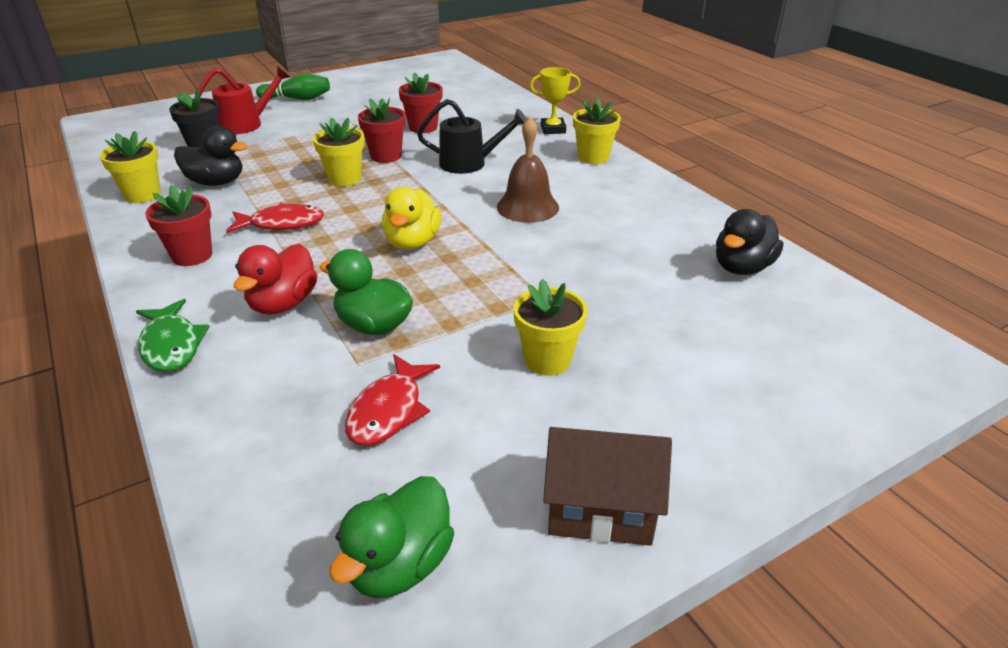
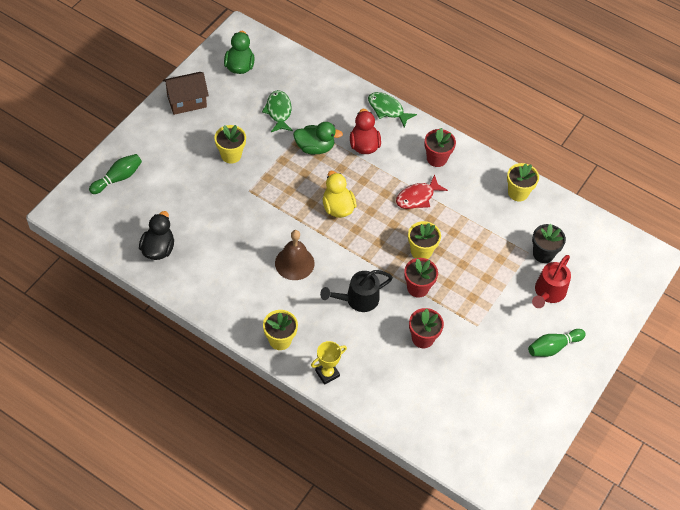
camera: 150 degrees right, 20 degrees up
black duck [174,126,248,186] -> none
red fish [345,354,440,446] -> green fish [262,90,293,132]
none -> green bowling pin [89,154,142,194]

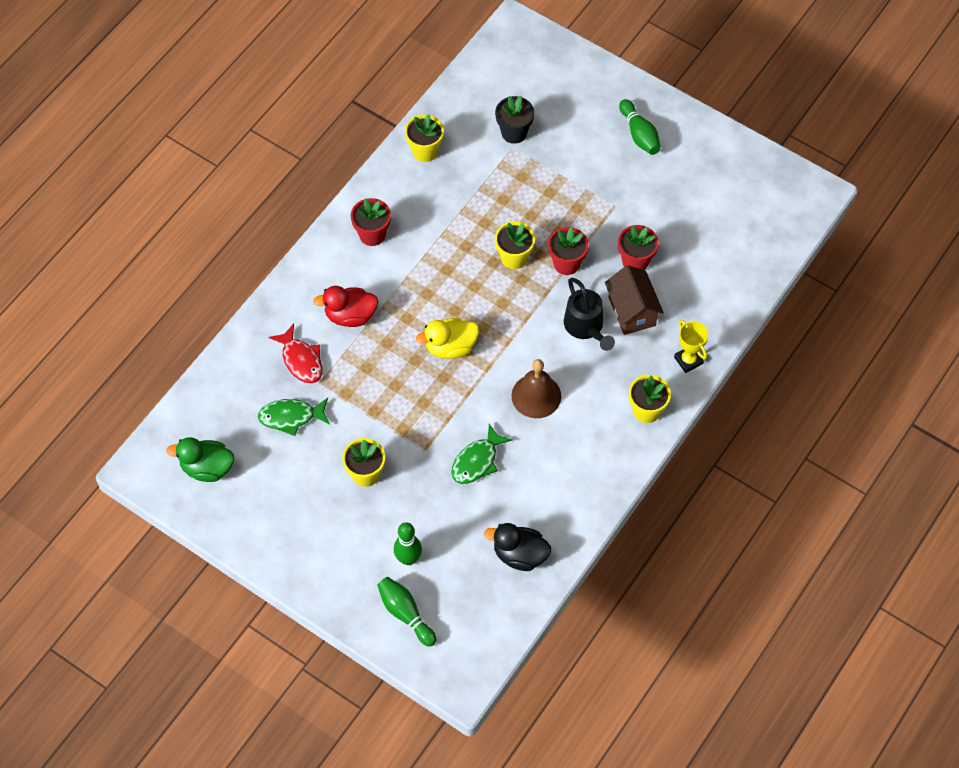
camera: 85 degrees left, 5 degrees up
brown house [163,72,209,115] -> brown house moved to [605,265,664,335]
green duck [293,122,343,154] -> none
green fish [368,92,417,128] -> green fish moved to [451,423,513,484]
red fish [396,175,448,209] -> red fish moved to [269,324,323,383]
red watering can [532,255,571,308] -> none
none -> green bowling pin [394,522,422,565]

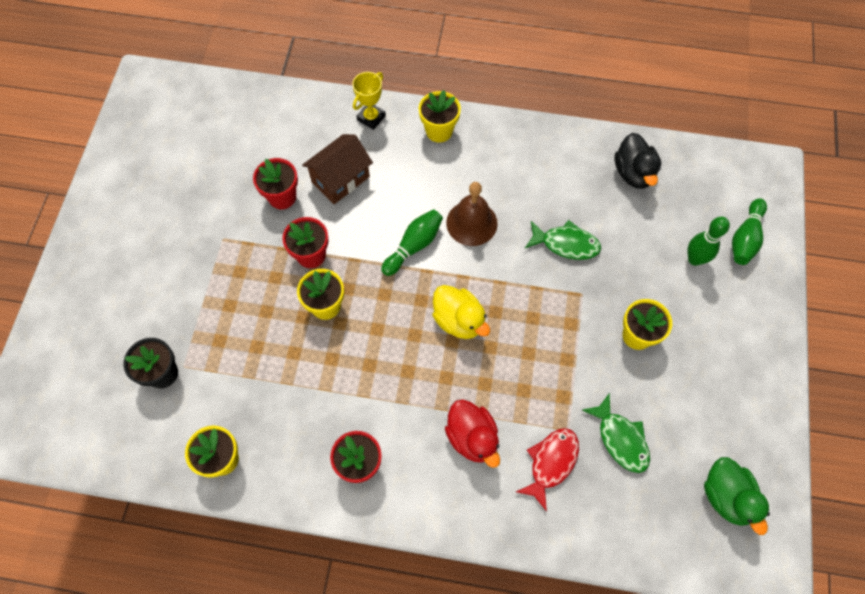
camera: 115 degrees left, 5 degrees up
black watering can [564,278,615,351] -> none
green bowling pin [619,99,661,155] -> green bowling pin moved to [381,209,443,276]

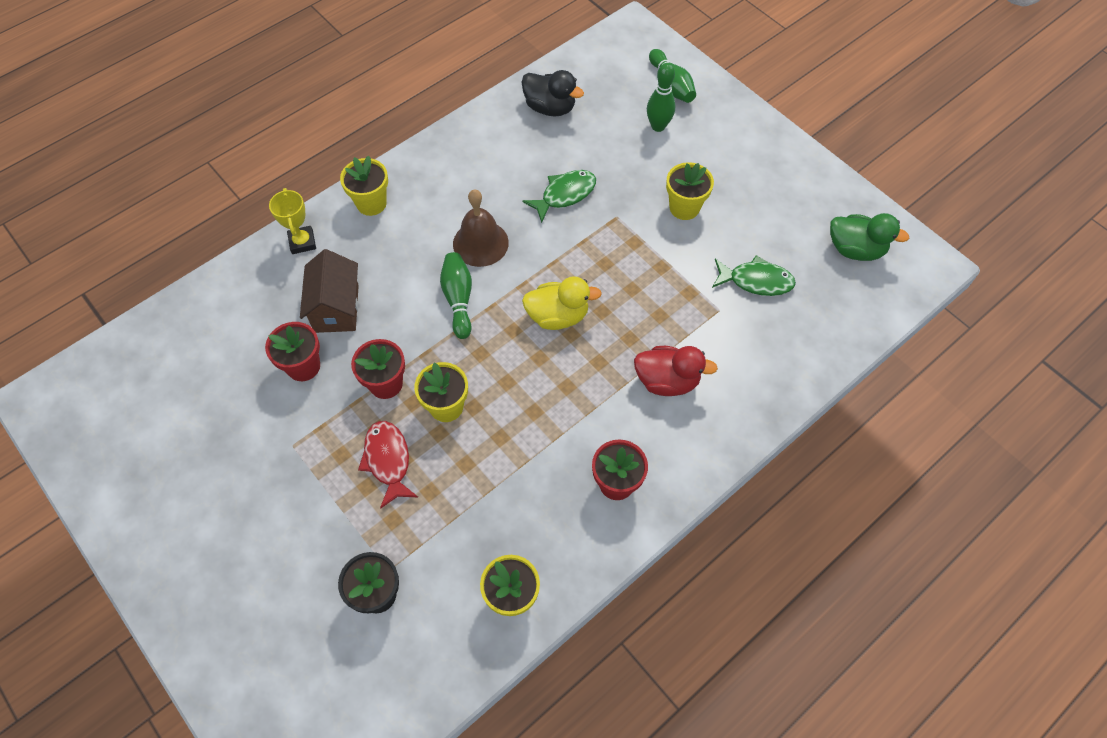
camera: 50 degrees left, 5 degrees down
red fish [516,428,579,512] -> red fish moved to [358,421,418,509]

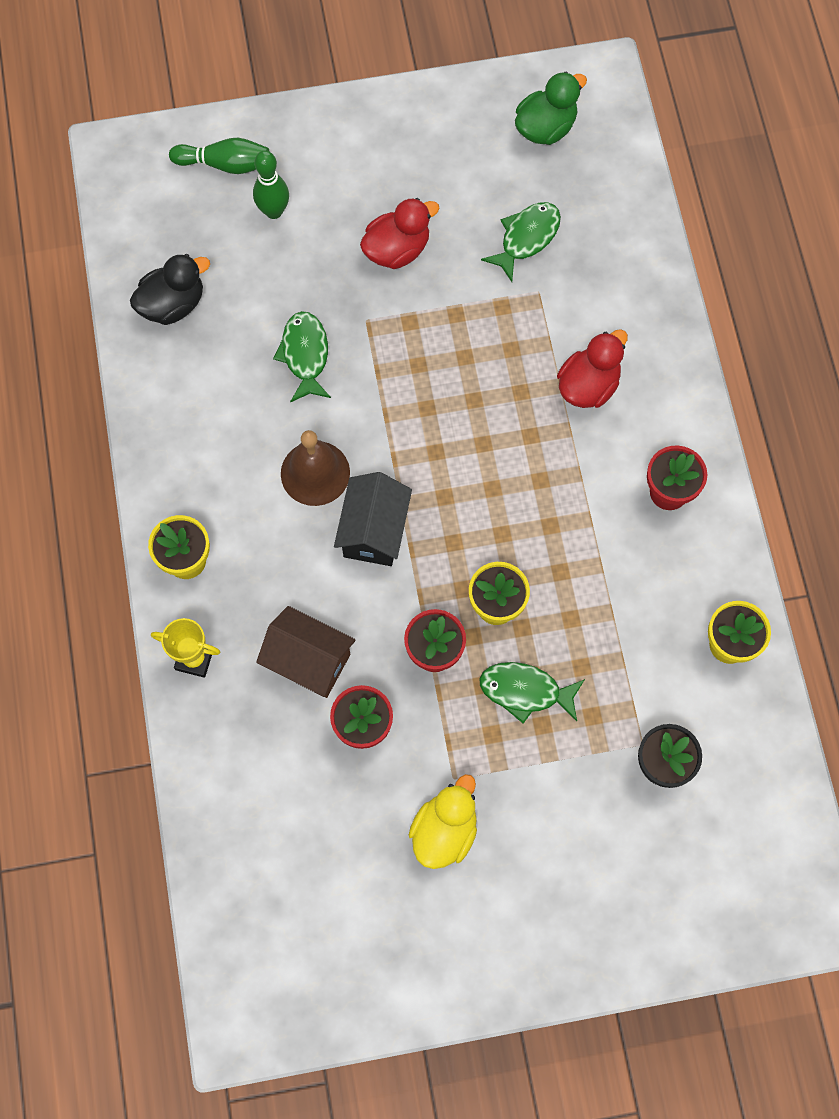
camera: 60 degrees left, 10 degrees up
red fish [358,421,418,509] -> green fish [479,662,585,724]
green bowling pin [440,252,472,339] -> black house [334,472,412,566]
yellow duck [522,276,602,330] -> yellow duck moved to [409,774,477,869]
yellow flower pot [666,162,714,220] -> red duck [360,198,440,269]

